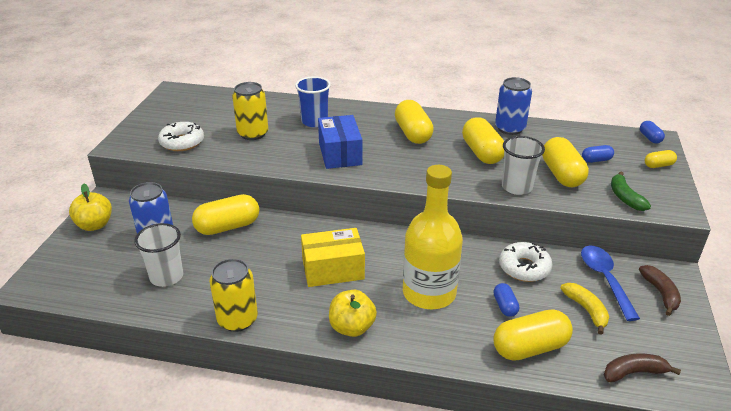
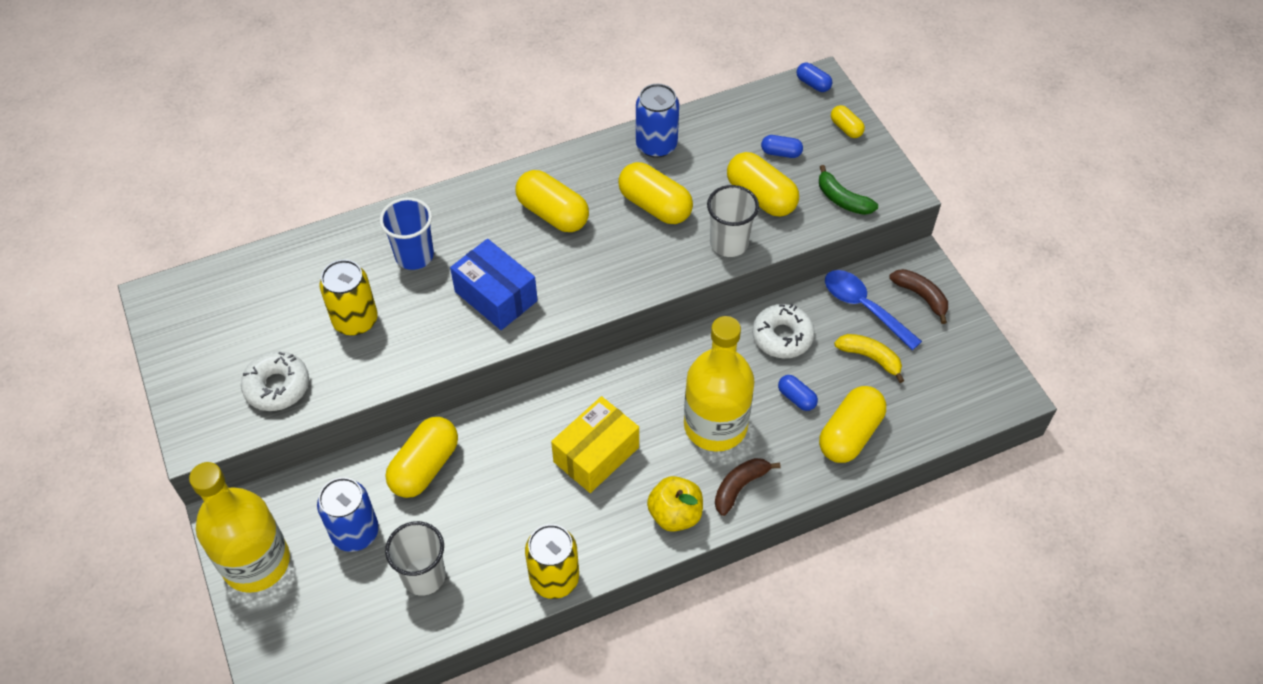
camera: 35 degrees left, 20 degrees up
yellow apple [69,183,112,231] -> yellow bottle [189,462,290,593]
blue capsule [582,145,614,163] -> blue capsule turned 60 degrees clockwise [761,135,803,158]
brown banana [604,354,681,382] -> brown banana moved to [715,458,780,516]
yellow capsule [645,150,677,168] -> yellow capsule turned 75 degrees counterclockwise [831,105,865,138]

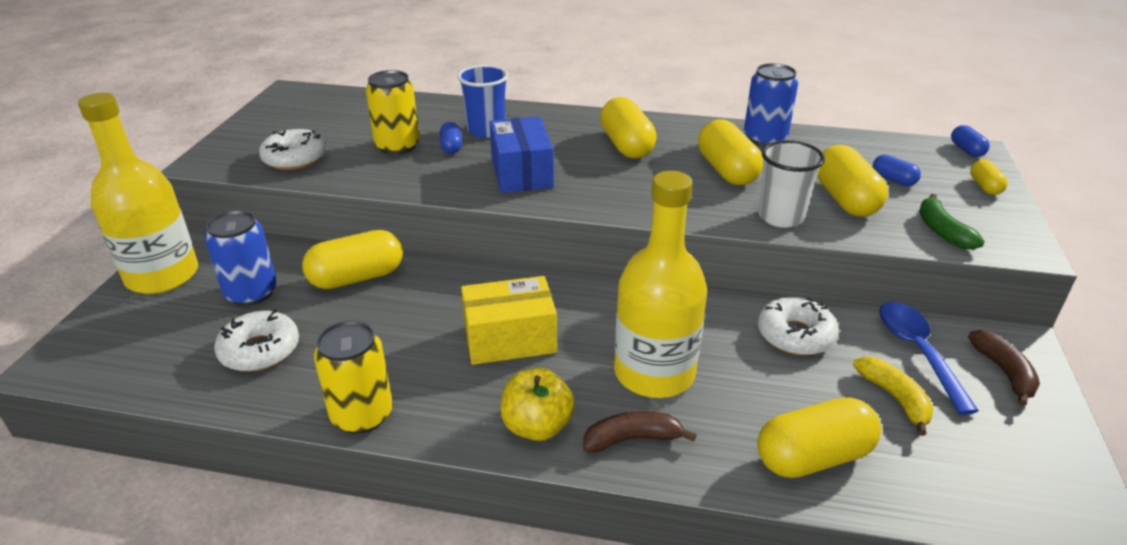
camera: 35 degrees right, 20 degrees down
white cup [385,521,446,596] -> white donut [214,309,299,372]
blue capsule [778,375,818,411] -> blue capsule moved to [440,122,462,154]

